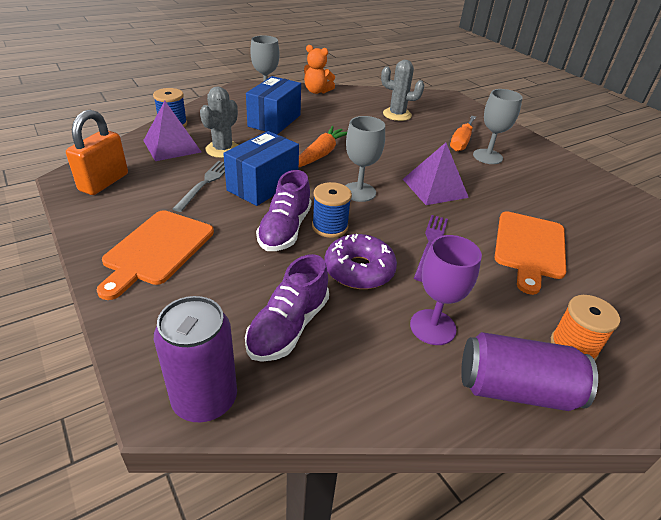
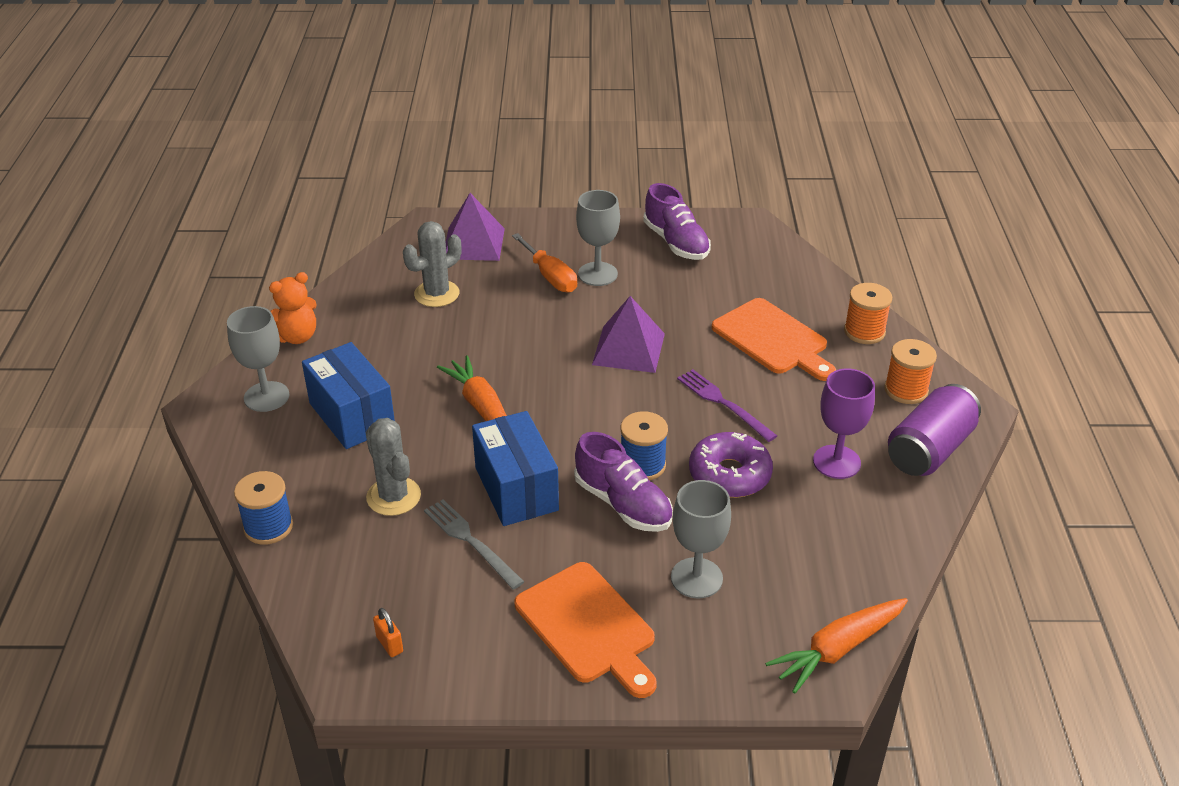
camera: 55 degrees left, 0 degrees up
orange padlock [66,110,128,195] -> orange padlock [373,608,403,657], size x0.43
purple pyramid [143,101,201,161] -> purple pyramid moved to [446,193,505,261]
purple can [154,296,237,422] -> orange carrot [765,598,908,694]
purple shoe [245,254,329,362] -> purple shoe moved to [643,183,711,260]
grey goblet [345,116,385,202] -> grey goblet moved to [671,480,731,598]
none -> orange spool [844,283,892,344]

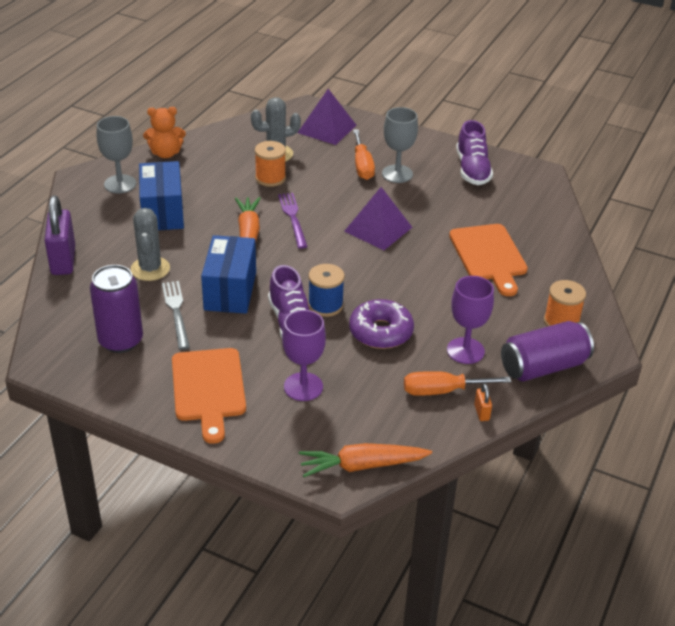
camera: 25 degrees right, 0 degrees up
blue spool [234,471,293,545] -> purple padlock [44,195,75,275]
orange padlock [373,608,403,657] -> orange padlock moved to [474,383,492,421]
grey goblet [671,480,731,598] -> purple goblet [282,310,326,401]
purple fork [677,369,777,442] -> purple fork moved to [278,193,308,249]
orange spool [844,283,892,344] -> orange spool moved to [255,141,286,187]
none -> purple can [90,265,143,353]
none -> orange screwdriver [404,371,511,396]

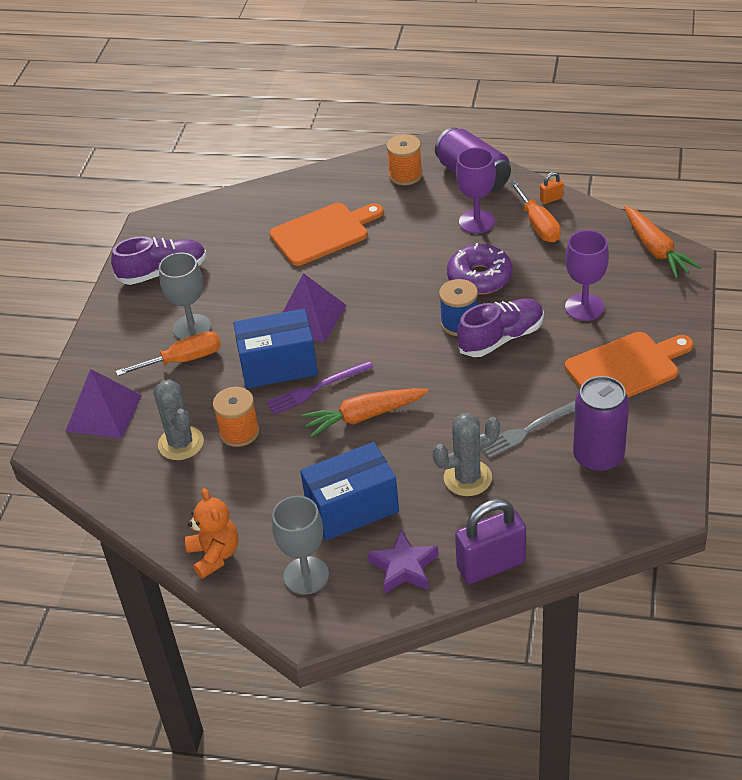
camera: 100 degrees left, 5 degrees up
blue box [201,235,256,314] -> blue box moved to [233,309,318,388]
none -> purple star [367,530,439,594]

